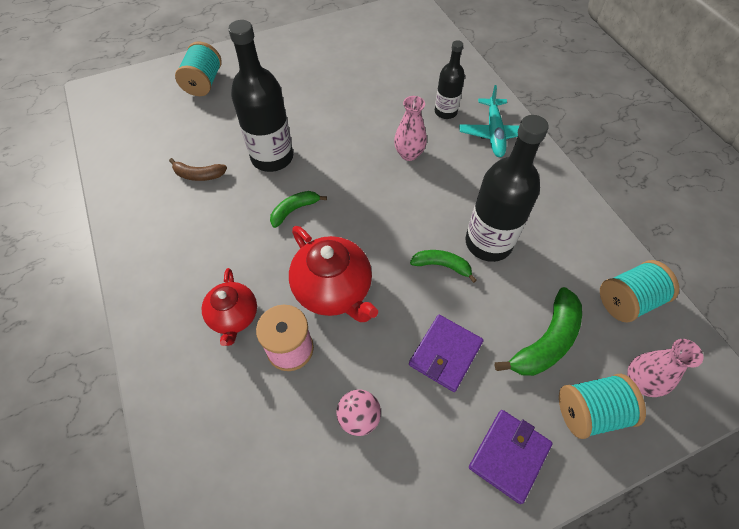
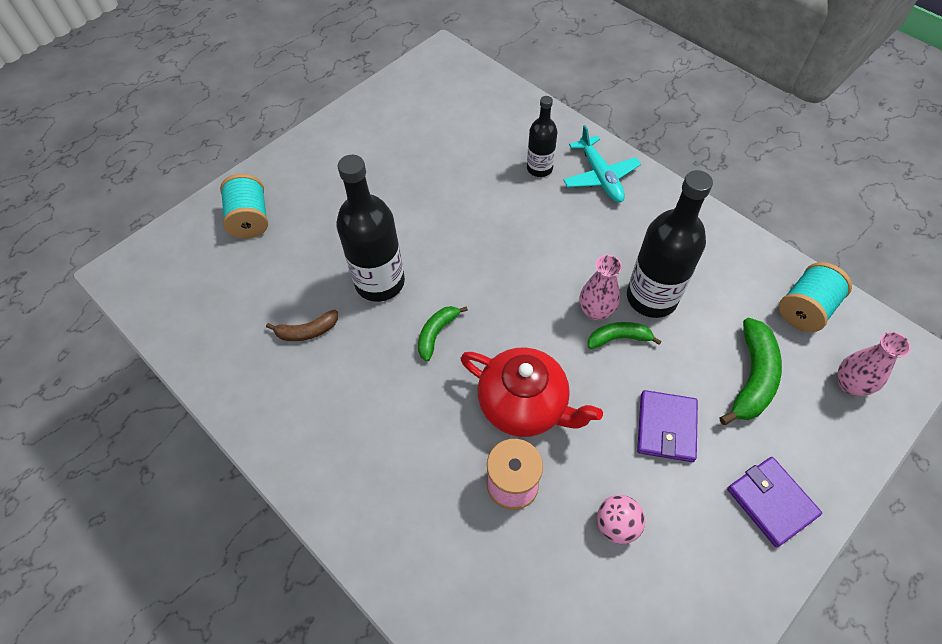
camera: 20 degrees left, 0 degrees up
red teapot [202,268,257,346] -> none
pink vase [394,96,427,161] -> pink vase moved to [579,255,622,321]
purple wallet [469,410,553,504] -> purple wallet turned 45 degrees counterclockwise [727,457,822,547]
turquoise spool [559,374,646,439] -> none

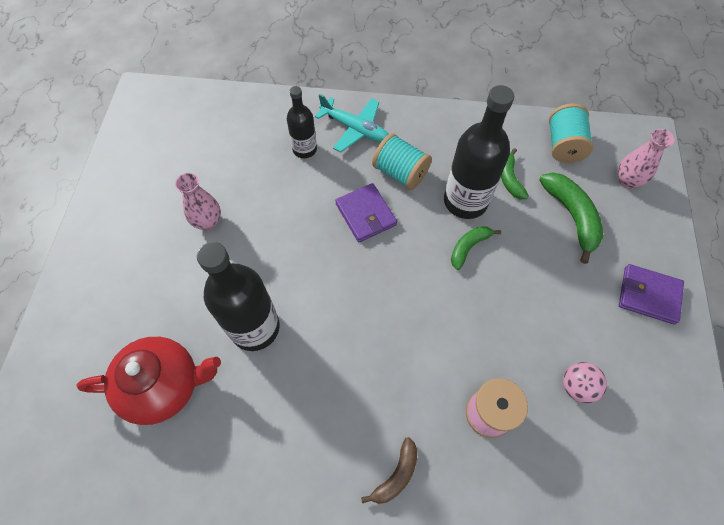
camera: 40 degrees left, 5 degrees up
turquoise spool [220,174,268,239] -> turquoise spool moved to [372,133,432,190]
brown banana [266,310,338,341] -> brown banana moved to [361,437,417,504]
green banana [418,306,468,361] -> green banana moved to [501,148,529,199]
red teapot [461,347,603,437] -> red teapot moved to [76,337,221,425]
pink vase [579,255,622,321] -> pink vase moved to [175,173,221,230]
purple wallet [637,390,698,462] -> purple wallet moved to [335,183,397,242]

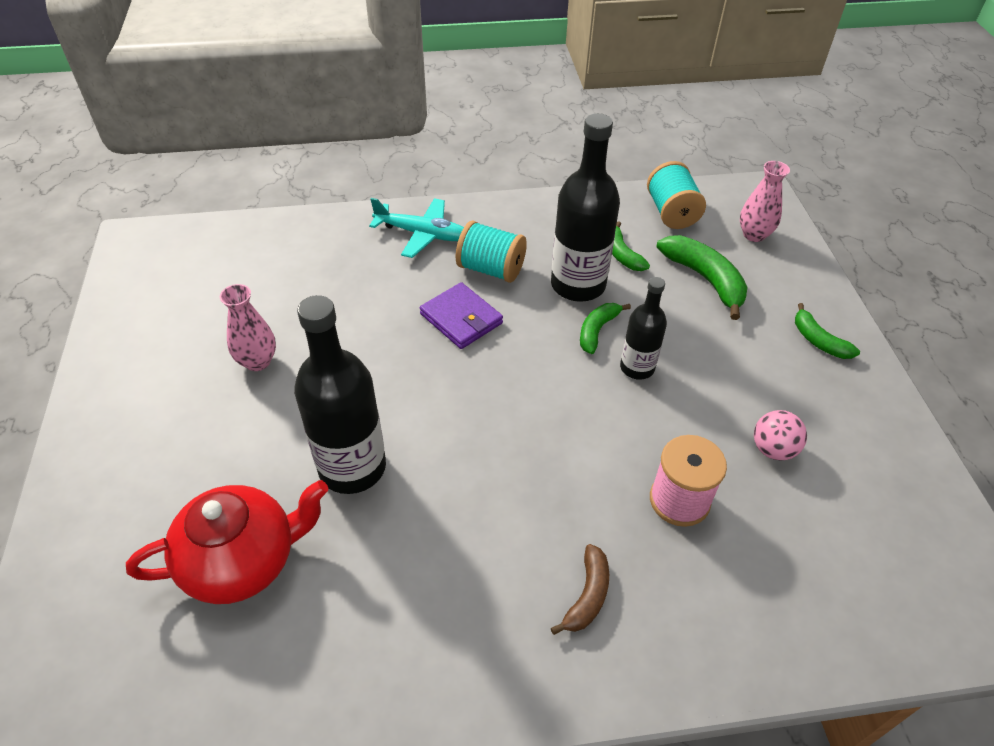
camera: 15 degrees left, 15 degrees down
black bottle [287,86,317,158] -> black bottle moved to [620,277,667,380]
purple wallet [619,264,684,325] -> green banana [795,303,860,359]

